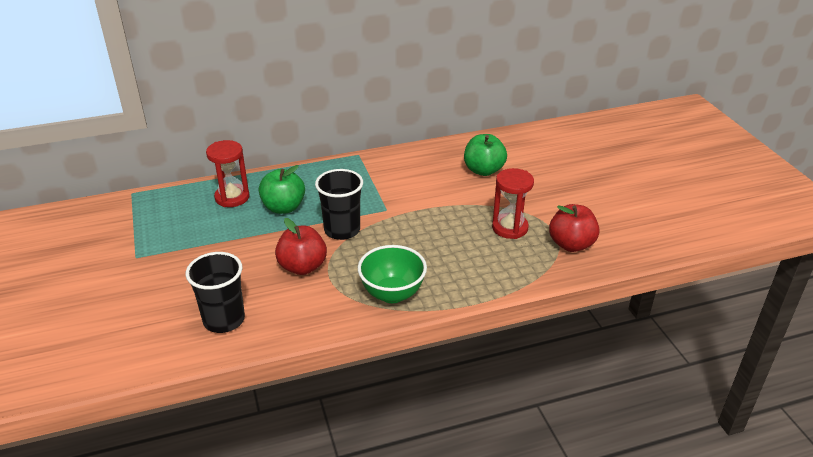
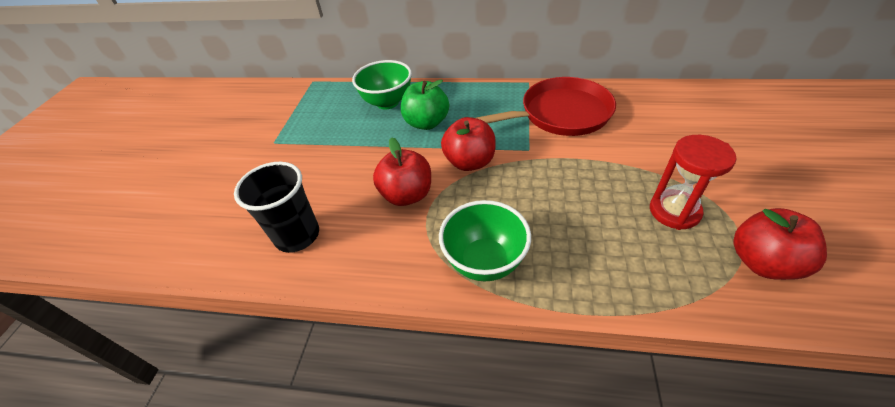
camera: 30 degrees right, 10 degrees up
red hourglass [206,140,249,207] -> green bowl [352,60,412,109]
black cup [315,169,363,240] -> red apple [441,117,496,171]
green apple [464,134,507,176] -> none
none -> red pan [476,77,616,136]

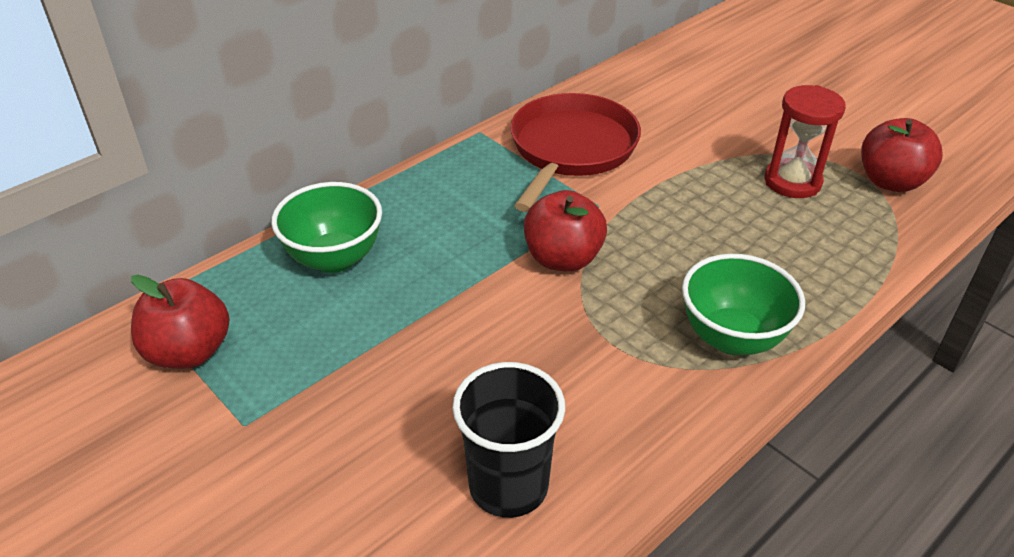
camera: 55 degrees left, 5 degrees down
red apple [373,137,431,206] -> red apple moved to [131,275,229,369]
green apple [401,80,449,130] -> none

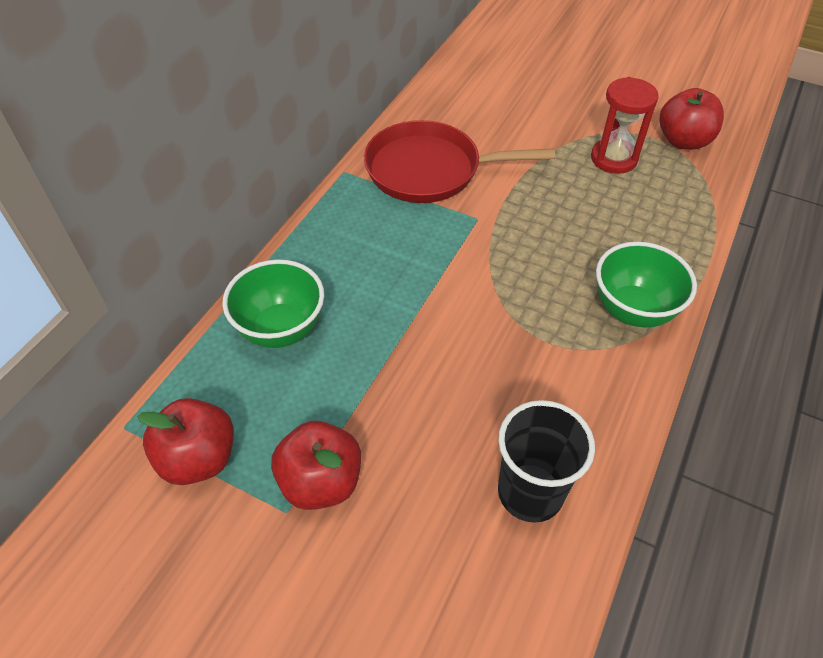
camera: 20 degrees left, 10 degrees up
red pan [510,93,641,212] -> red pan turned 90 degrees counterclockwise [364,120,555,203]
red apple [524,190,607,271] -> red apple moved to [271,421,361,510]

